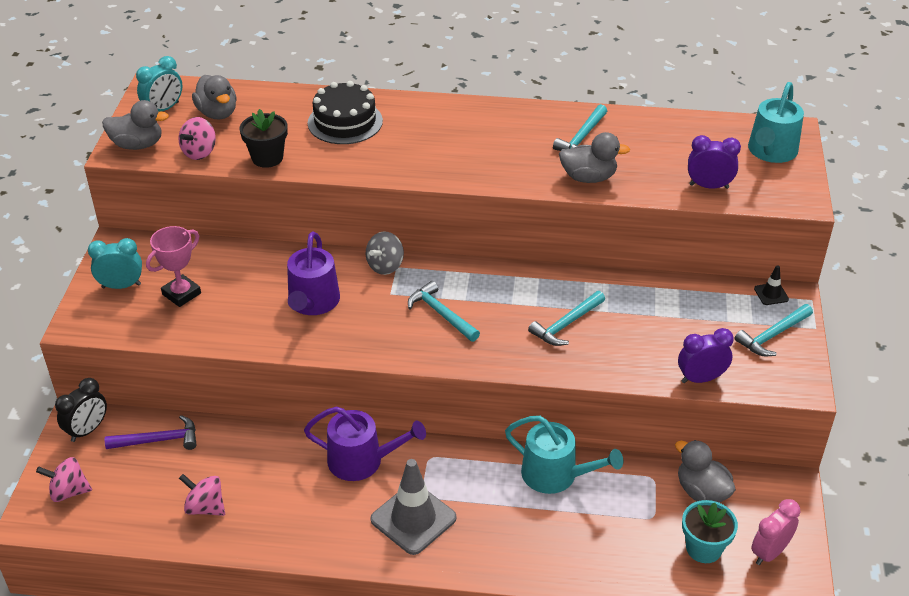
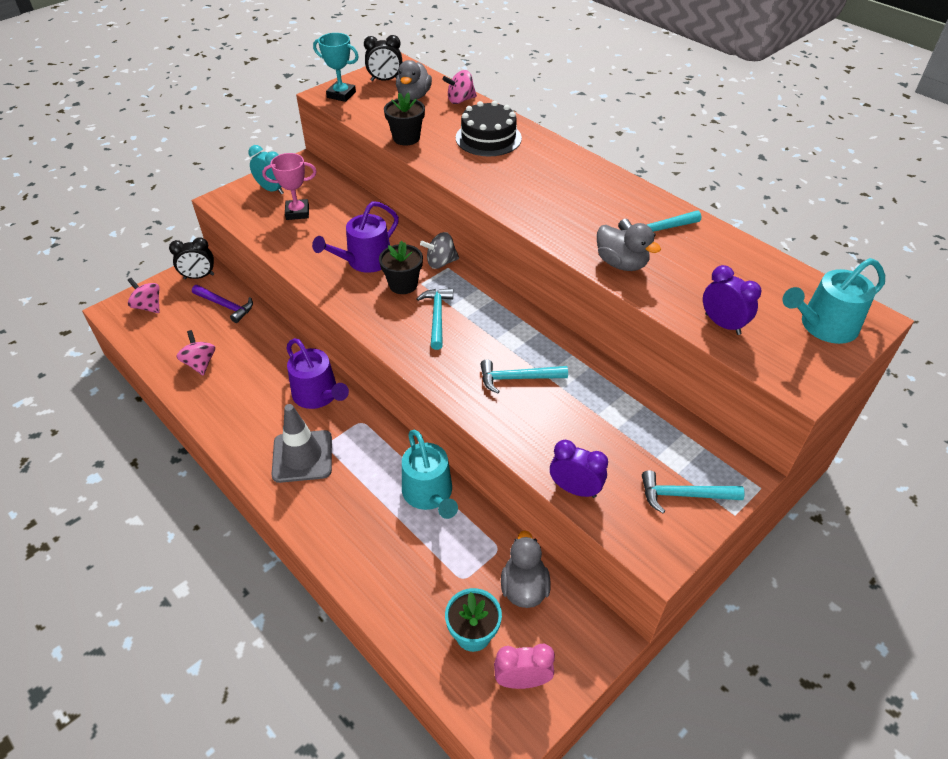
camera: 40 degrees right, 5 degrees up
grey duck [102,100,169,150] -> turquoise trophy [313,33,359,102]
turquoise clock [136,56,182,112] -> black clock [364,35,402,81]
pink spinning top [179,117,216,160] -> pink spinning top moved to [442,70,477,104]
black traffic cone [754,265,789,305] -> none
none -> black flower pot [379,241,423,294]

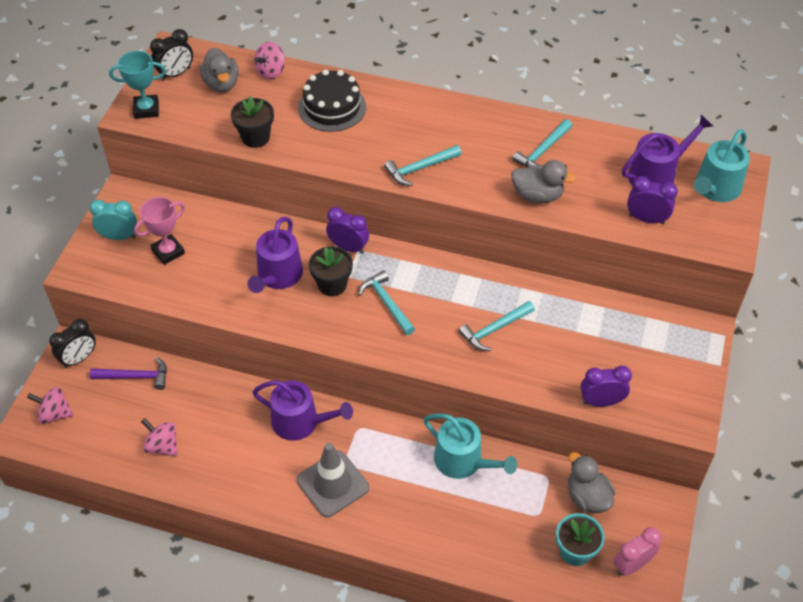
camera: 30 degrees left, 5 degrees up
grey spinning top [420,232,459,269] -> purple clock [326,207,369,254]
turquoise hammer [642,470,745,513] -> turquoise hammer moved to [384,145,462,186]
none -> purple watering can [622,115,713,185]

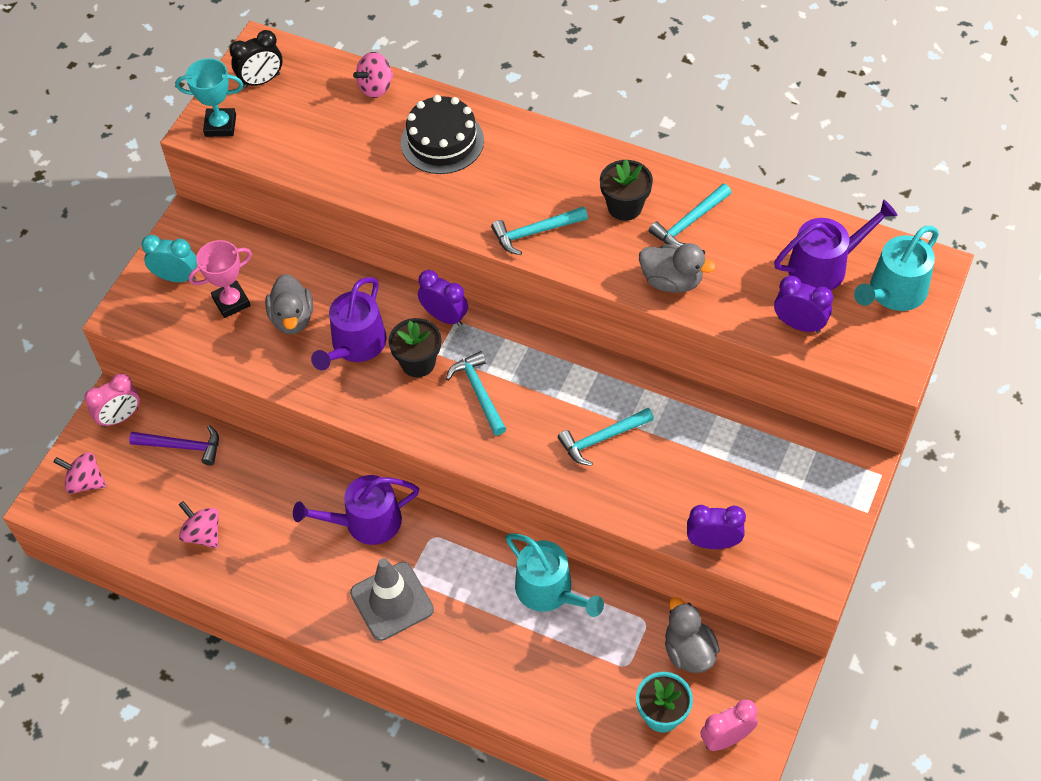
camera: 10 degrees right, 5 degrees up
black clock [49,319,96,368] -> pink clock [84,373,140,428]
grey duck [200,48,239,92] -> grey duck moved to [265,274,313,334]
black flower pot [231,96,274,148] -> black flower pot moved to [600,160,653,221]
purple watering can [253,380,353,441] -> purple watering can turned 135 degrees clockwise [293,475,419,545]

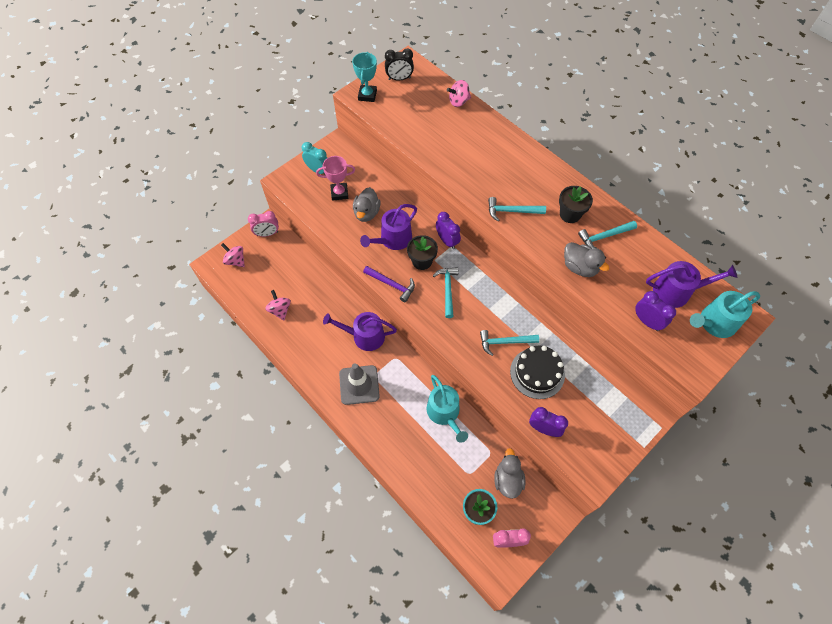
camera: 20 degrees right, 5 degrees up
purple hammer [129,425,219,466] -> purple hammer moved to [363,266,415,302]
turquoise trophy [175,58,244,137] -> turquoise trophy turned 75 degrees clockwise [352,52,377,102]
black cake [401,95,484,174] -> black cake moved to [510,346,565,399]

